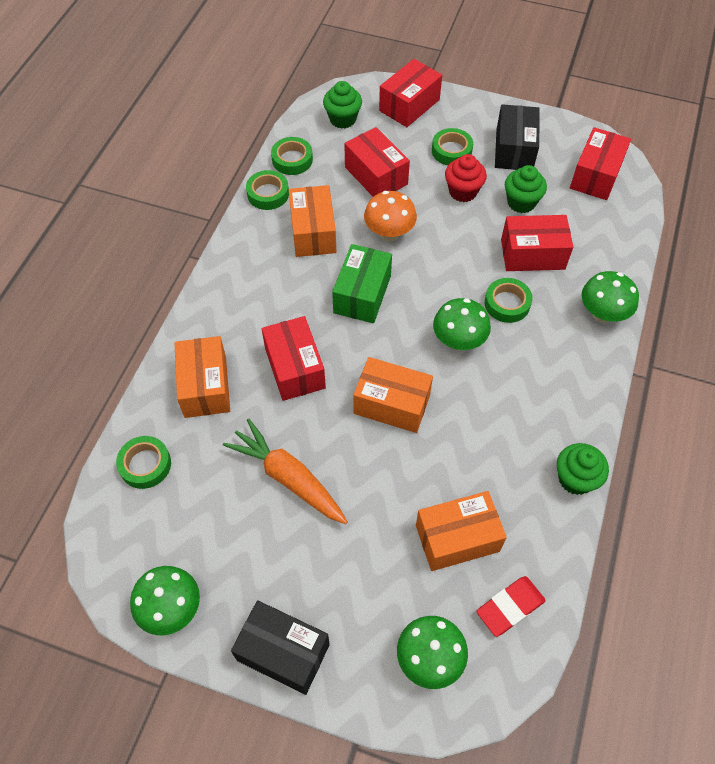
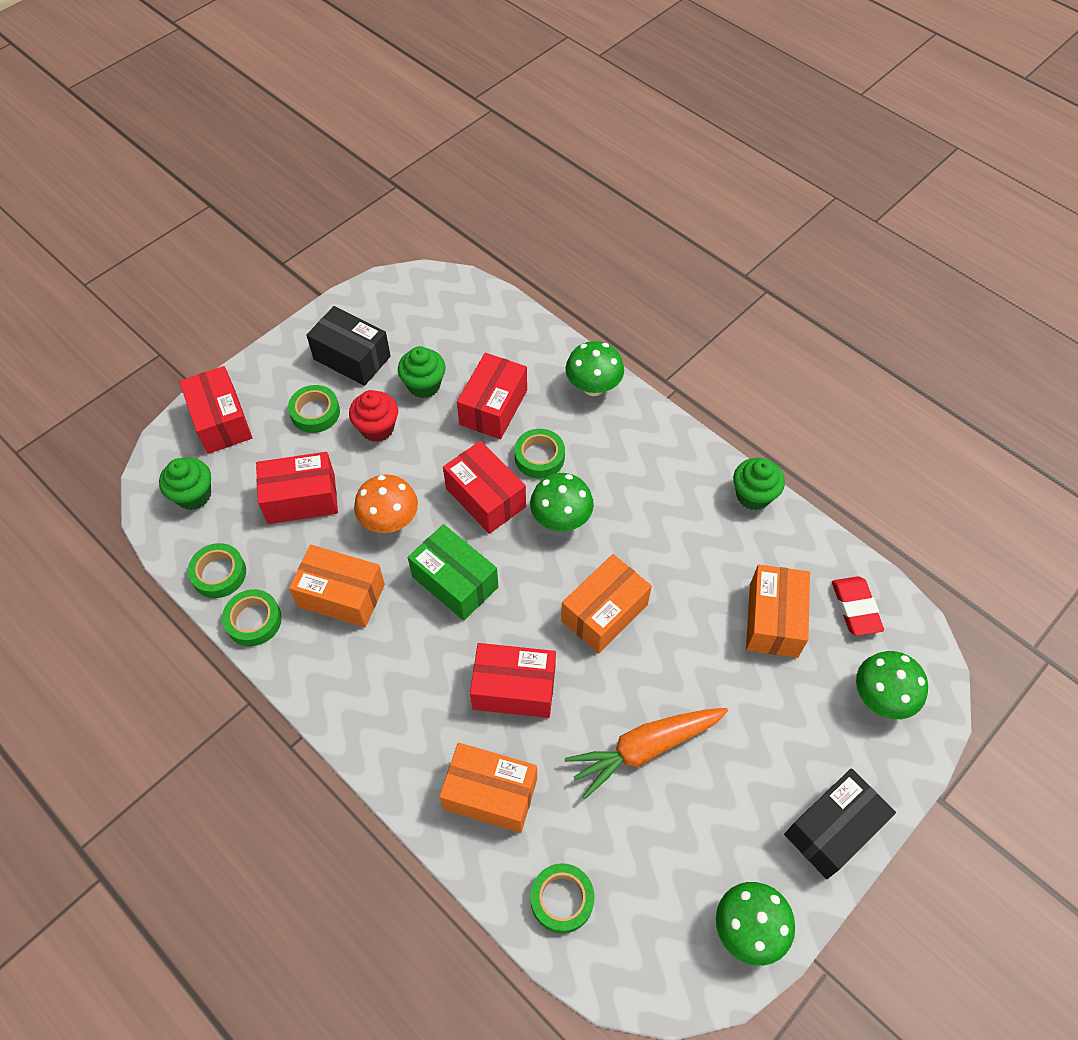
camera: 65 degrees left, 0 degrees up
red box [570,127,631,200] -> red box moved to [443,441,526,534]

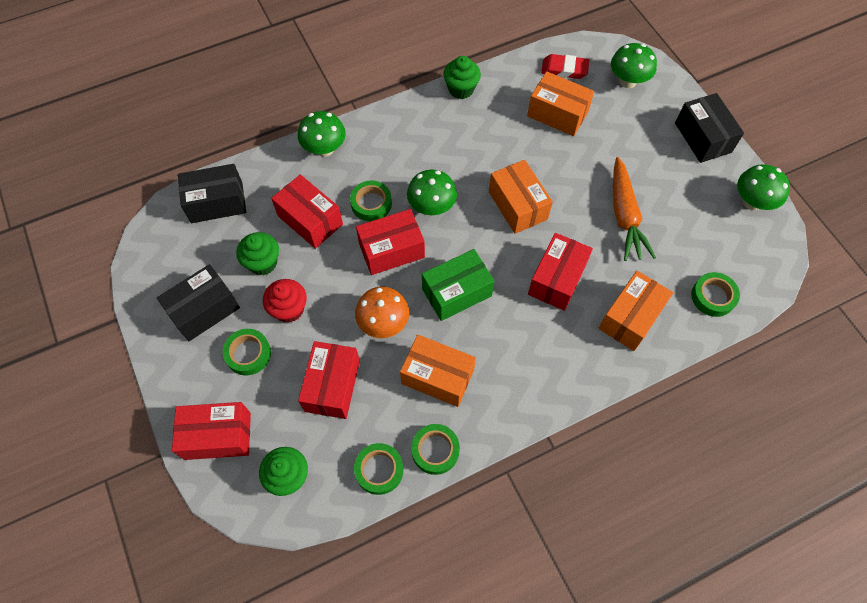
camera: 70 degrees left, 5 degrees up
orange box [289,545,385,628] -> orange box turned 75 degrees clockwise [400,335,476,407]
none -> black box [178,164,246,223]

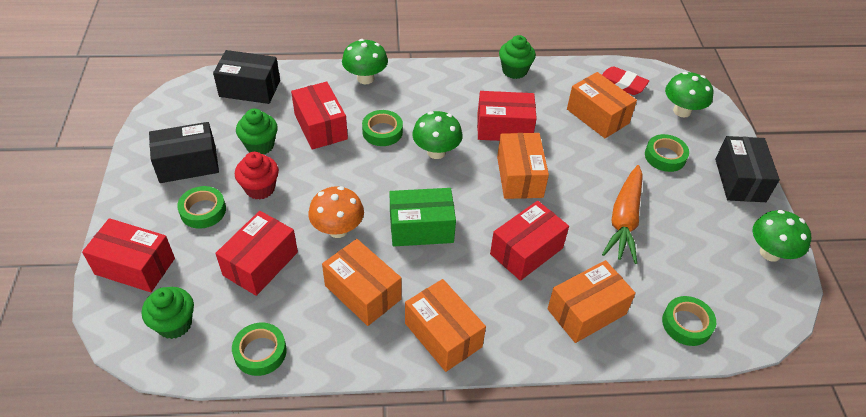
camera: 20 degrees right, 15 degrees down
red box [356,209,425,275] -> red box moved to [477,91,537,141]
green tape [411,424,460,475] -> green tape moved to [645,134,689,172]
none -> orange box [405,279,486,372]

